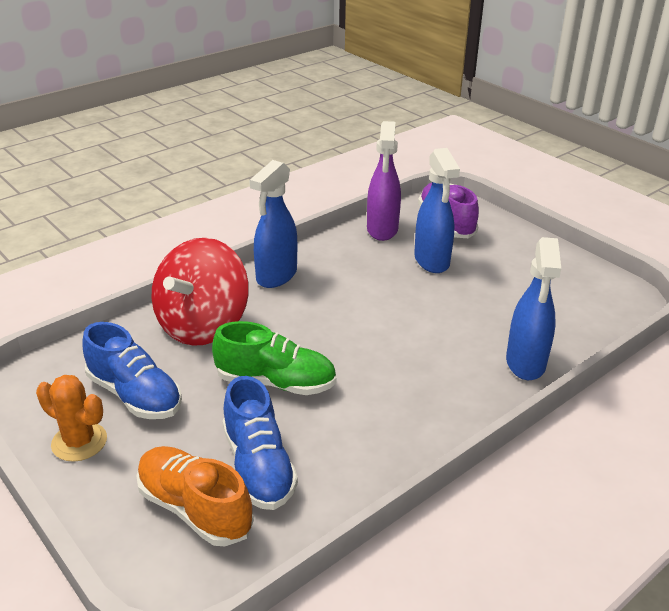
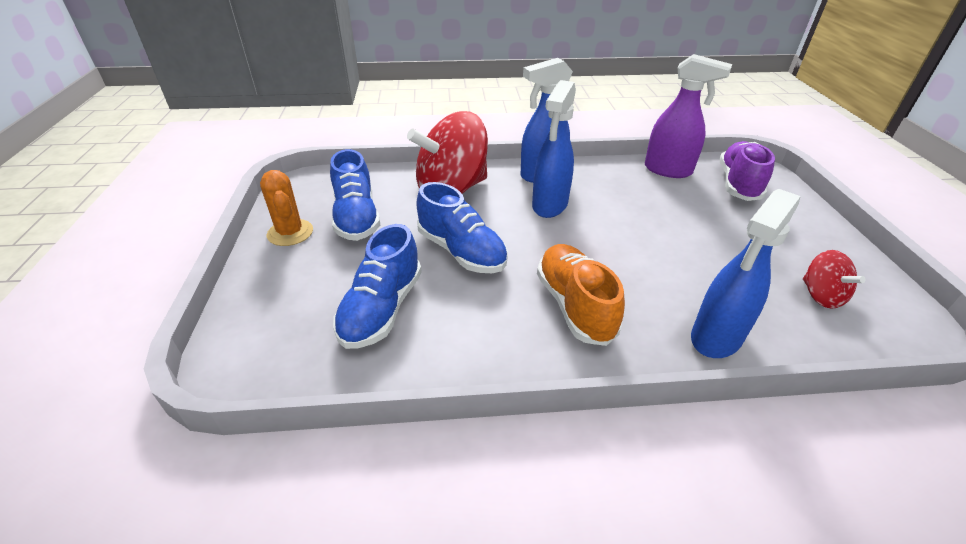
camera: 35 degrees right, 5 degrees up
orange shoe [137,446,254,546] -> orange shoe moved to [537,244,625,346]
green shoe [212,321,336,395] -> blue shoe [416,182,508,273]
purple spray bottle [367,121,401,241] -> purple spray bottle turned 105 degrees counterclockwise [645,54,732,178]
blue spray bottle [414,148,460,273] -> blue spray bottle moved to [532,80,576,218]
none -> red spinning top [803,250,866,309]

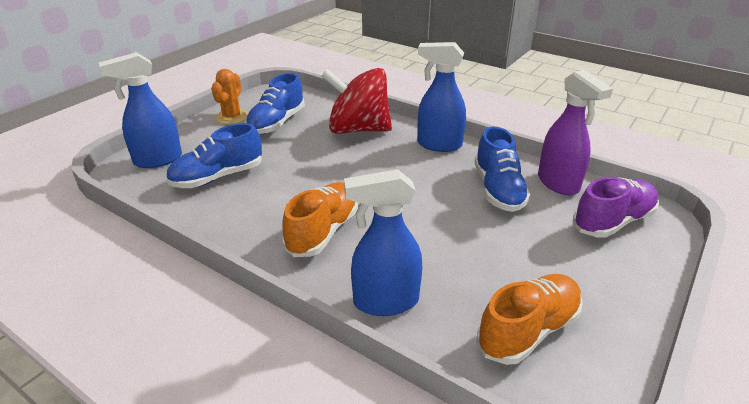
camera: 40 degrees right, 5 degrees down
blue shoe [416,182,508,273] -> blue shoe moved to [474,127,530,212]
blue spray bottle [532,80,576,218] -> blue spray bottle moved to [99,52,182,168]
red spinning top [803,250,866,309] -> orange shoe [476,274,583,365]

